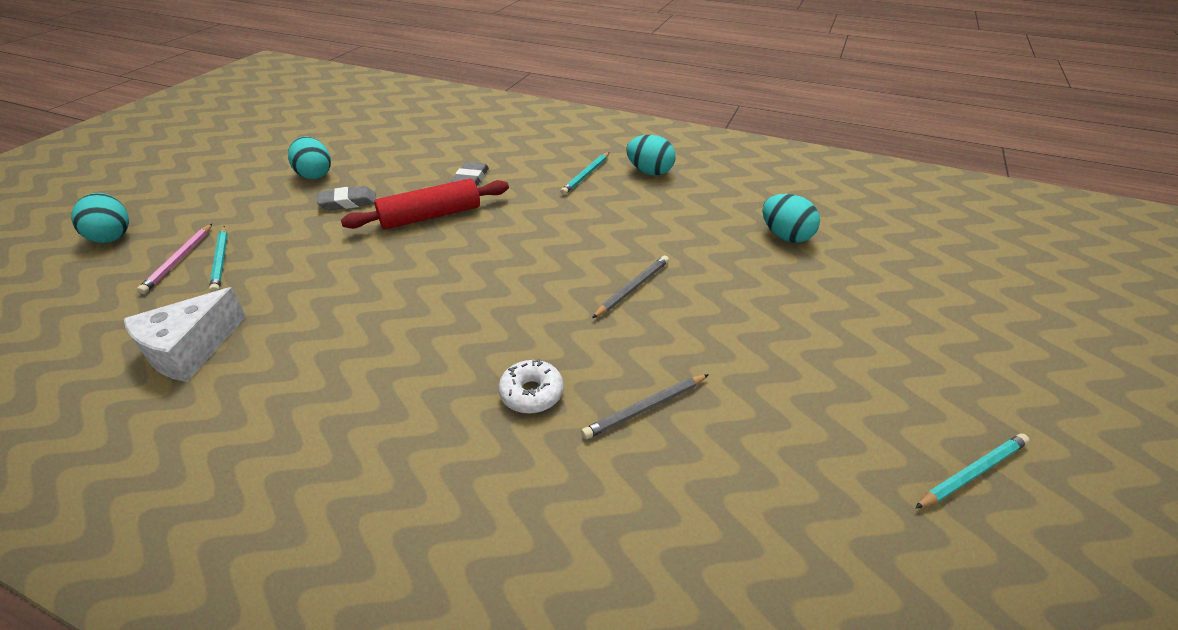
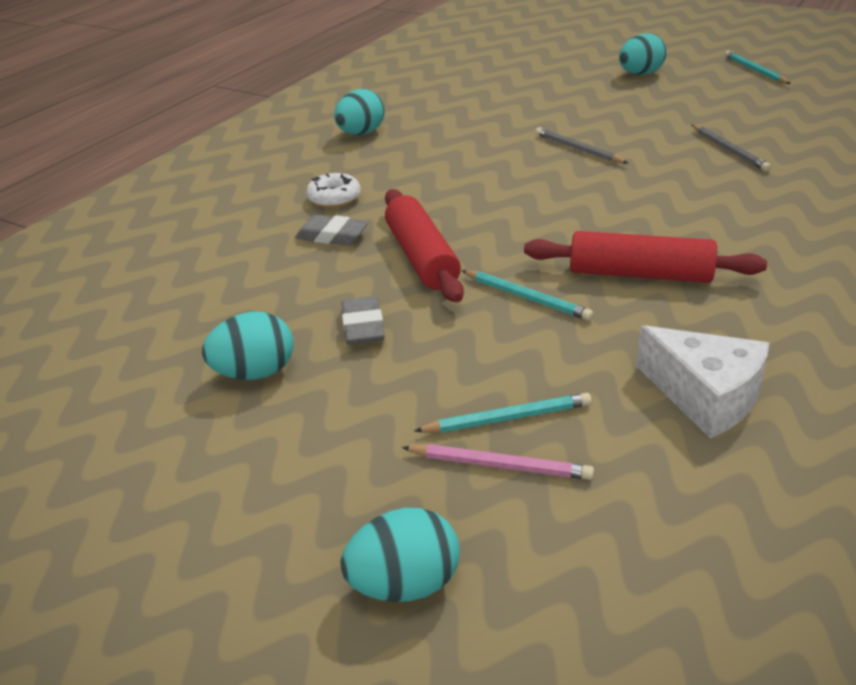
camera: 80 degrees left, 5 degrees down
white donut [498,359,564,414] -> white donut moved to [306,173,361,208]
turquoise pencil [560,152,610,195] -> turquoise pencil moved to [461,270,593,321]
turquoise egg [762,194,820,243] -> turquoise egg moved to [619,33,666,75]
none -> red rolling pin [524,231,767,283]

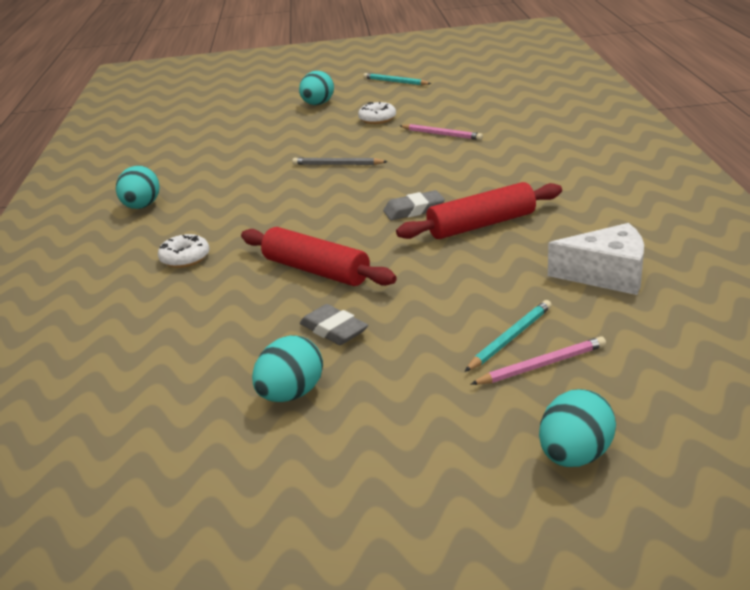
camera: 35 degrees left, 5 degrees down
grey eraser [295,215,369,245] -> grey eraser moved to [383,190,445,220]
turquoise pencil [461,270,593,321] -> none
grey pencil [692,125,771,172] -> pink pencil [400,124,483,140]
none -> white donut [358,102,396,124]

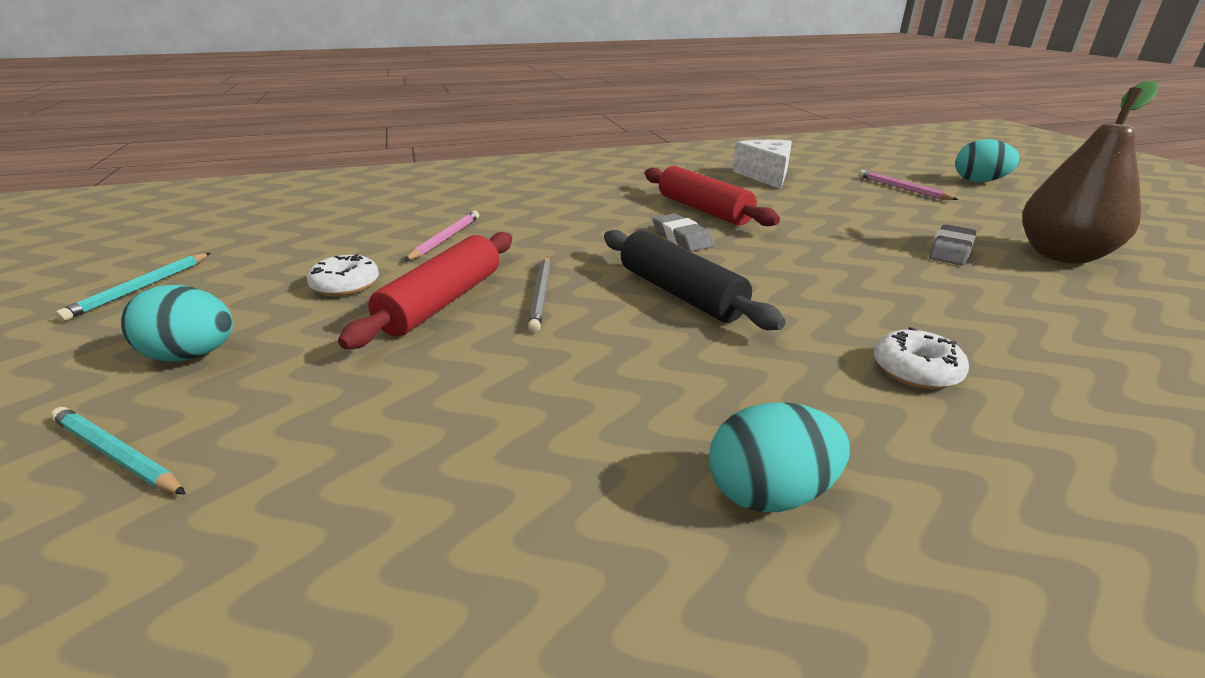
camera: 105 degrees left, 0 degrees up
red rolling pin [241,227,397,286] -> red rolling pin moved to [338,232,512,349]
turquoise egg [252,335,323,402] -> brown pear [1022,80,1159,264]
turquoise pencil [465,300,552,372] -> turquoise pencil moved to [51,407,186,495]
none -> black rolling pin [604,230,786,330]

